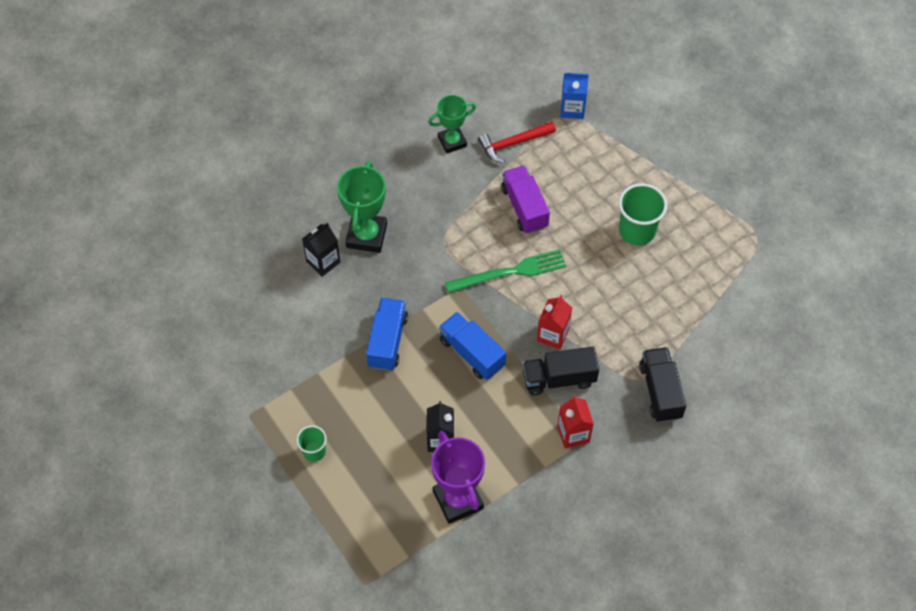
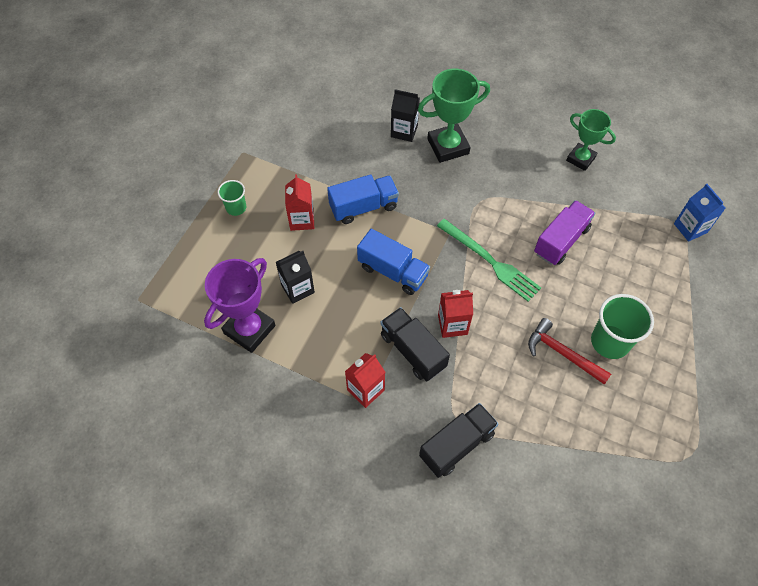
camera: 60 degrees right, 0 degrees up
blue truck [439,312,506,380] -> blue truck turned 105 degrees clockwise [357,229,430,295]
red hammer [478,122,556,163] -> red hammer moved to [528,318,611,384]
none -> red carton [285,174,314,231]

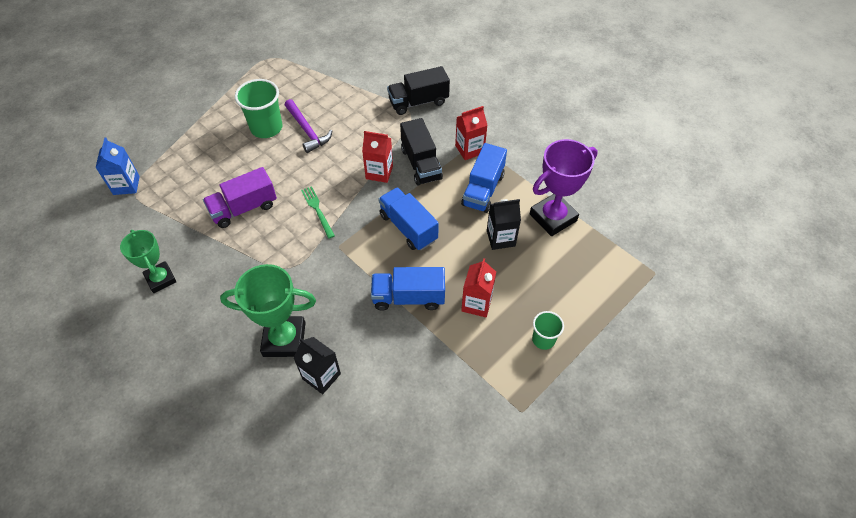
camera: 160 degrees left, 5 degrees down
green fork [437,219,541,302] -> green fork [301,186,335,239], size x0.59
red hammer [528,318,611,384] -> purple hammer [285,99,332,153]
none -> blue truck [461,143,507,213]

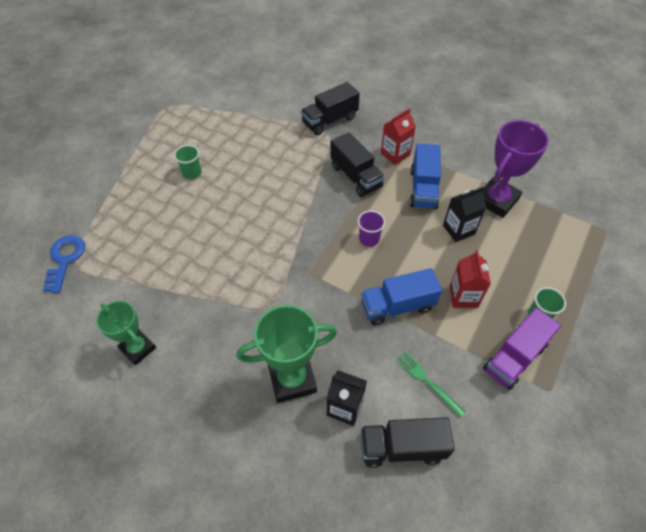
camera: 15 degrees left, 0 degrees up
blue carton [95,137,140,195] -> blue key [43,235,85,293]
purple truck [203,167,277,228] -> purple truck moved to [483,308,561,390]
green cup [235,79,282,138] -> green cup [174,145,201,179], size x0.58
purple hammer [285,99,332,153] -> none
green fork [301,186,335,239] -> green fork moved to [396,352,465,418]
red carton [362,131,393,183] -> none
blue truck [378,187,439,250] -> purple cup [358,210,385,247]
none -> black truck [360,417,455,468]

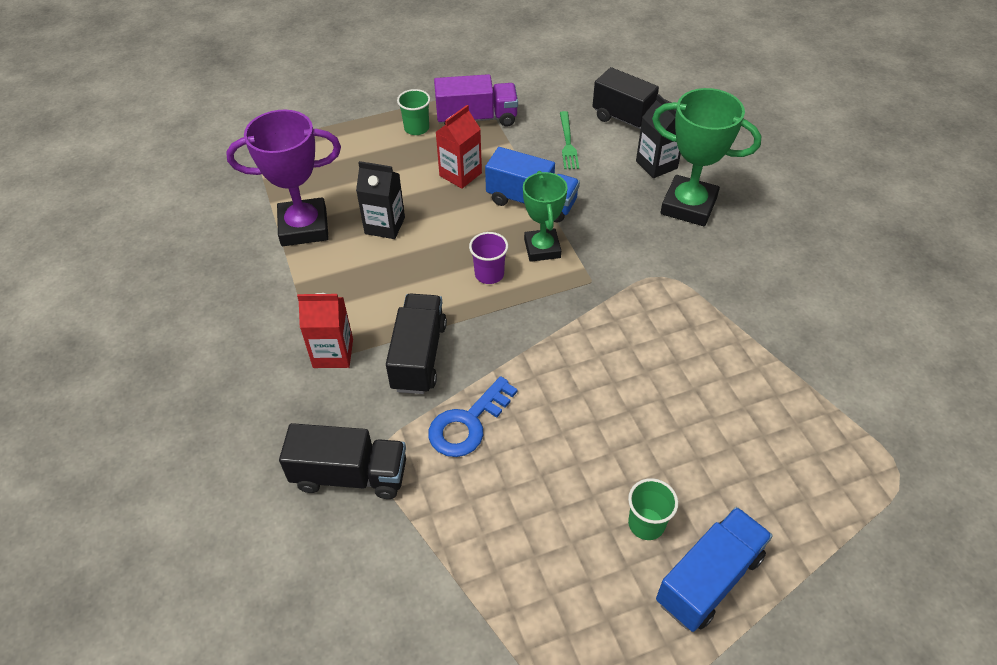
camera: 140 degrees left, 5 degrees down
blue key [43,235,85,293] -> blue key moved to [428,376,517,457]
green trophy [96,301,156,365] -> green trophy moved to [523,171,567,262]
blue truck [410,143,441,209] -> blue truck moved to [656,507,773,632]

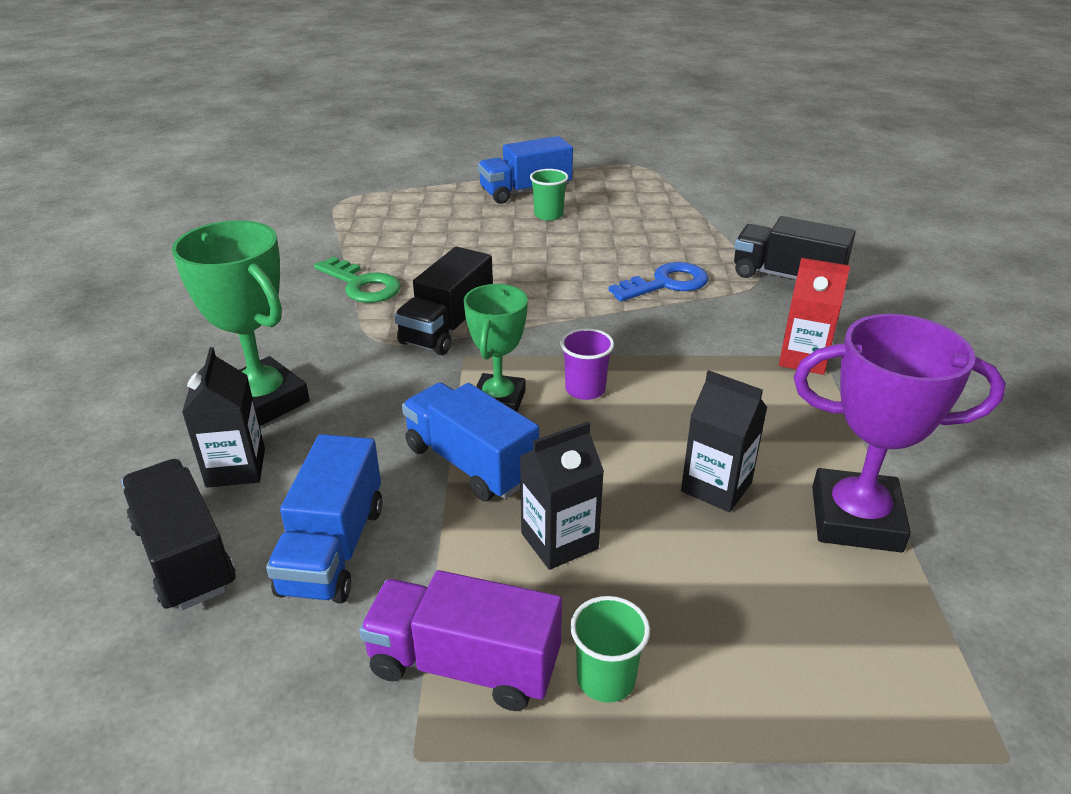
camera: 160 degrees left, 15 degrees down
black truck [386,293,447,394] -> black truck moved to [394,247,493,355]
red carton [436,105,482,189] -> black carton [520,421,604,570]
green fork [560,111,579,169] -> blue truck [266,434,383,604]
none -> green key [314,257,401,303]

